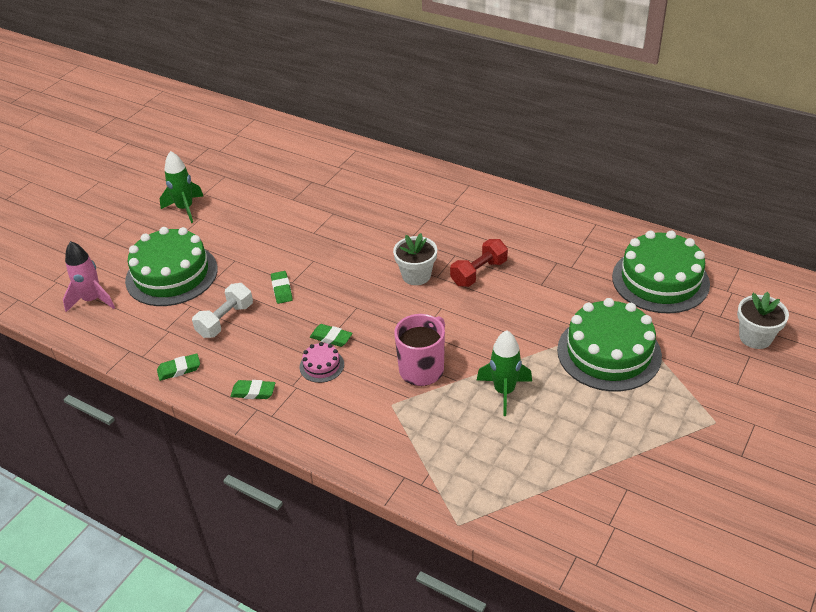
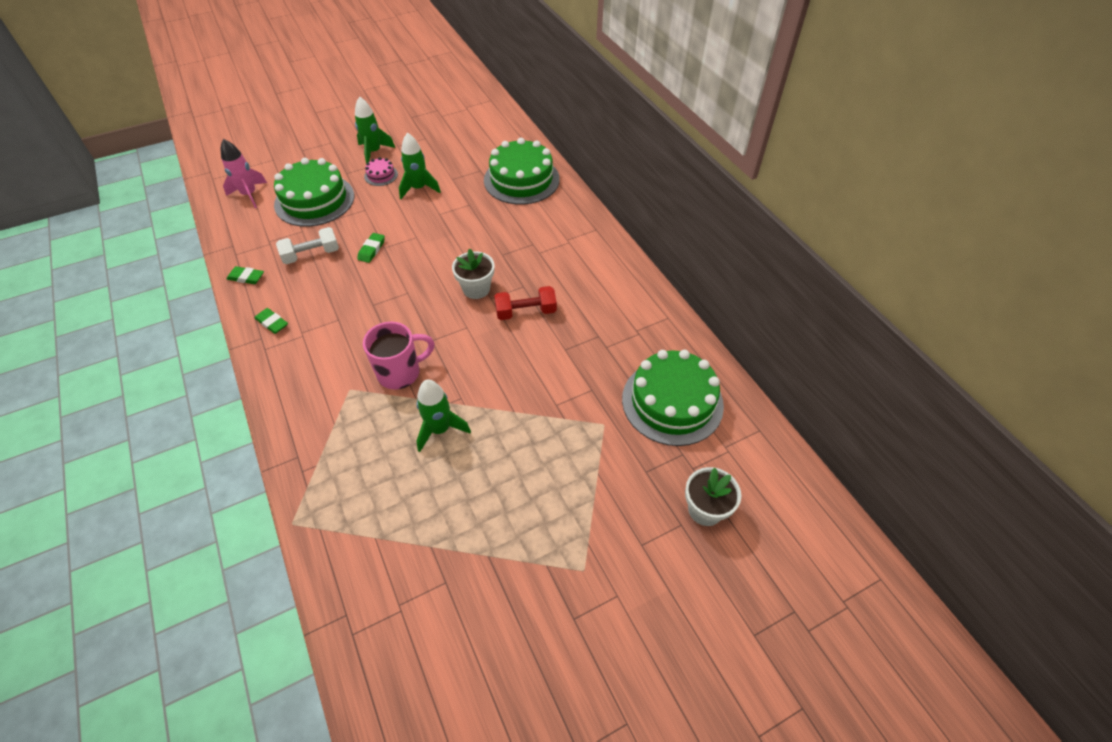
camera: 30 degrees right, 10 degrees up
pink cake [299,342,344,383] -> pink cake moved to [364,157,398,186]
green eraser [310,324,353,347] -> none
green cake [557,298,662,391] -> green cake moved to [484,138,560,205]
none -> green rocket [399,132,441,199]

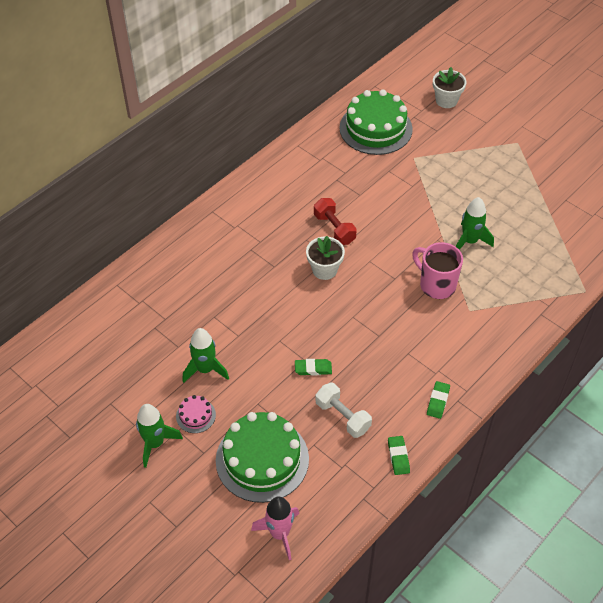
camera: 110 degrees left, 0 degrees up
green cake [484,138,560,205] -> none

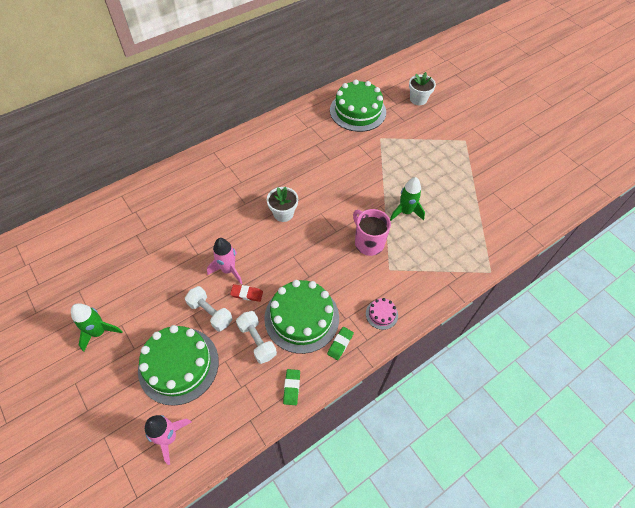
camera: 10 degrees right, 5 degrees up
pink cake [176,395,216,433] -> pink cake moved to [366,298,398,330]
green rocket [182,328,229,383] -> none
green eraser [295,359,332,376] -> red eraser [230,284,263,302]
red dumbbell [314,198,357,245] -> none
none -> white dumbbell [185,286,233,331]
none -> pink rocket [207,238,242,284]
none -> green cake [264,280,339,354]

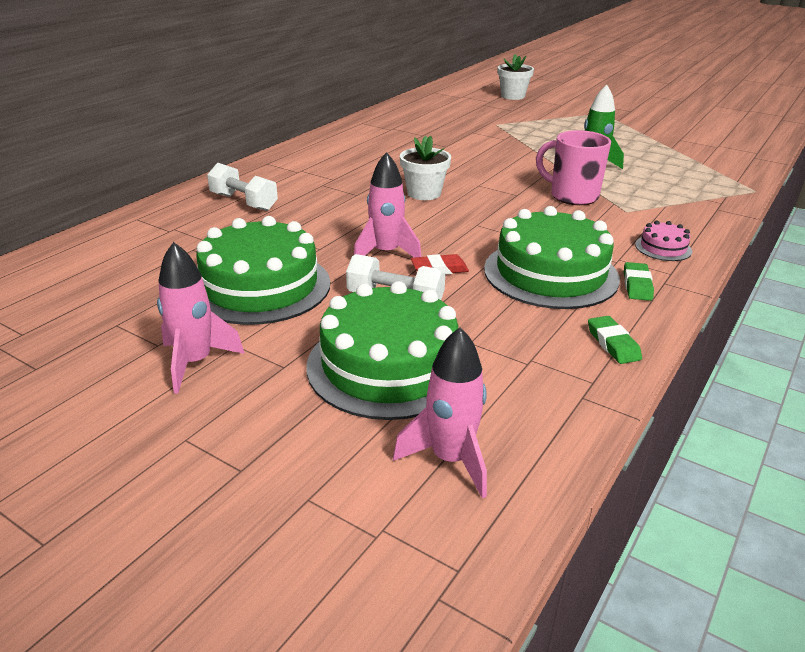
camera: 20 degrees left, 25 degrees down
green rocket [71,303,123,352] -> pink rocket [157,242,245,394]
white dumbbell [236,311,277,364] -> white dumbbell moved to [207,163,278,211]
green cake [330,80,386,132] -> green cake moved to [196,216,330,325]

